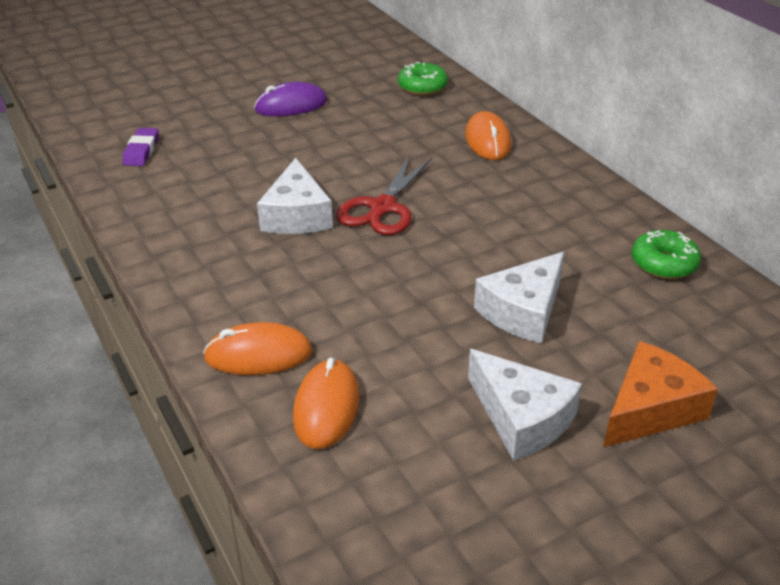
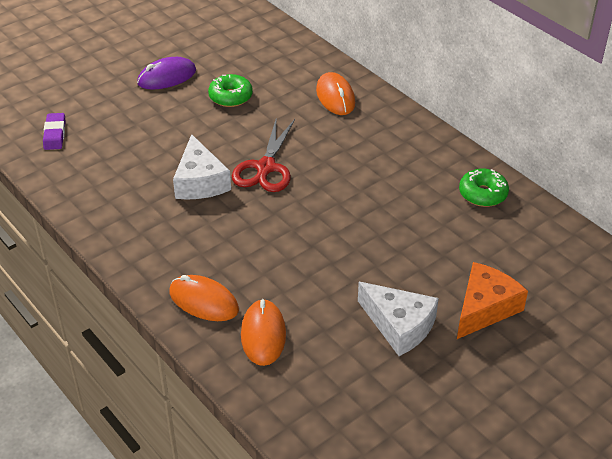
camera: 10 degrees left, 5 degrees up
orange mouse [203,322,313,375] -> orange mouse turned 45 degrees clockwise [169,275,239,321]
green donut [398,62,448,96] -> green donut moved to [208,74,253,107]
white cheese [474,252,564,344] -> none

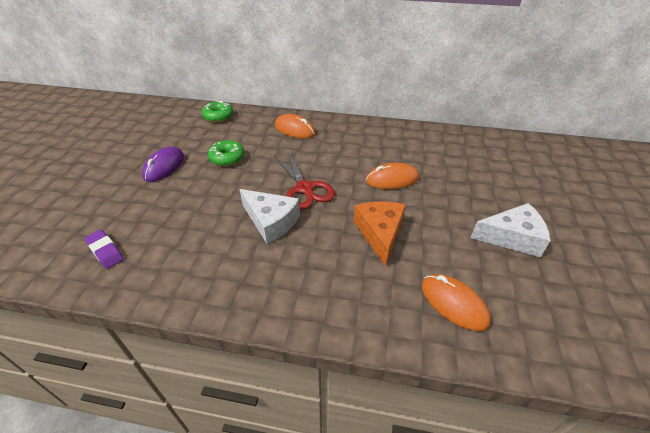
camera: 40 degrees left, 0 degrees up
orange mouse [169,275,239,321] -> orange mouse moved to [366,163,419,189]
orange cheese [457,262,528,339] -> orange cheese moved to [354,201,406,266]
green donut [459,169,509,207] -> green donut moved to [202,101,233,123]

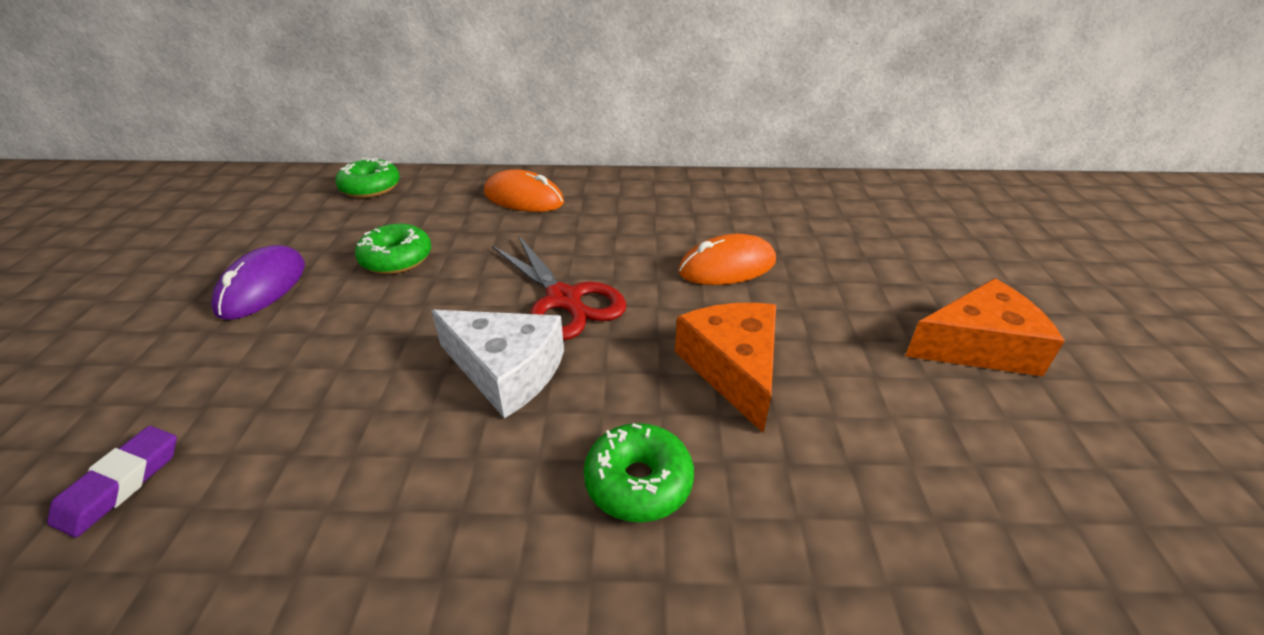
camera: 10 degrees left, 5 degrees down
purple eraser [84,230,124,269] -> purple eraser turned 75 degrees clockwise [47,426,177,538]
orange mouse [422,274,491,331] -> none
white cheese [471,203,551,257] -> orange cheese [905,278,1065,376]
none -> green donut [583,423,694,522]

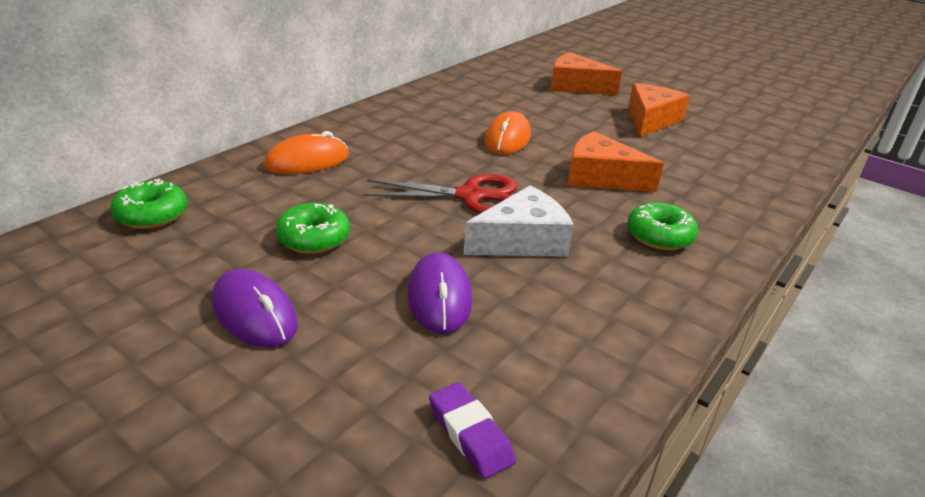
camera: 55 degrees left, 5 degrees down
none -> purple mouse [408,252,472,334]
none -> orange cheese [551,52,622,95]

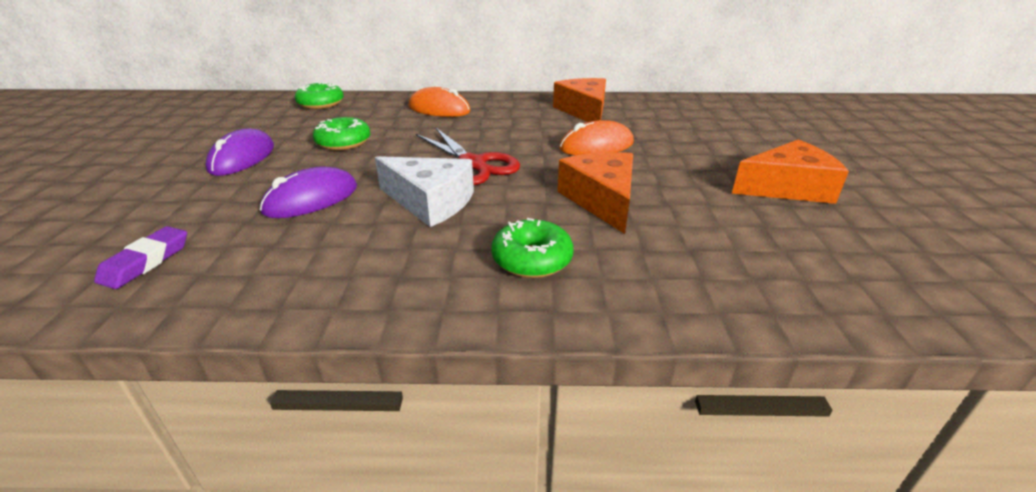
camera: 55 degrees right, 0 degrees up
orange cheese [551,52,622,95] -> orange cheese moved to [553,78,606,122]

